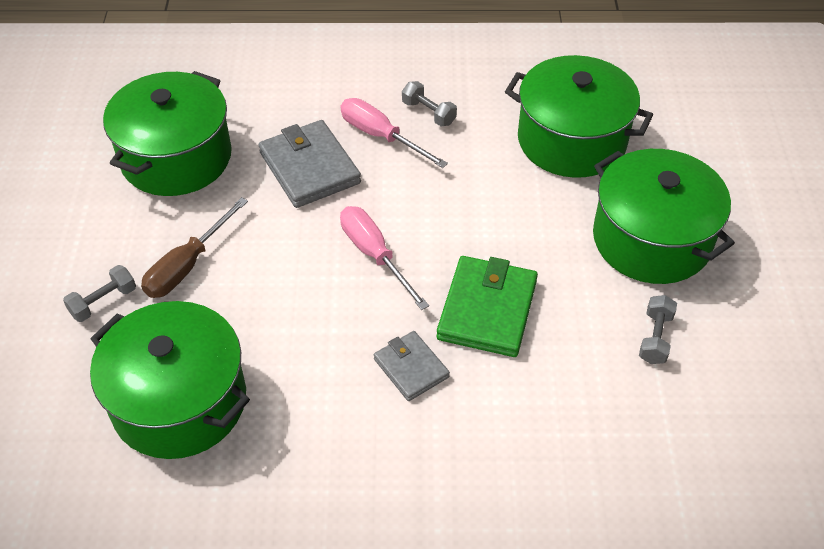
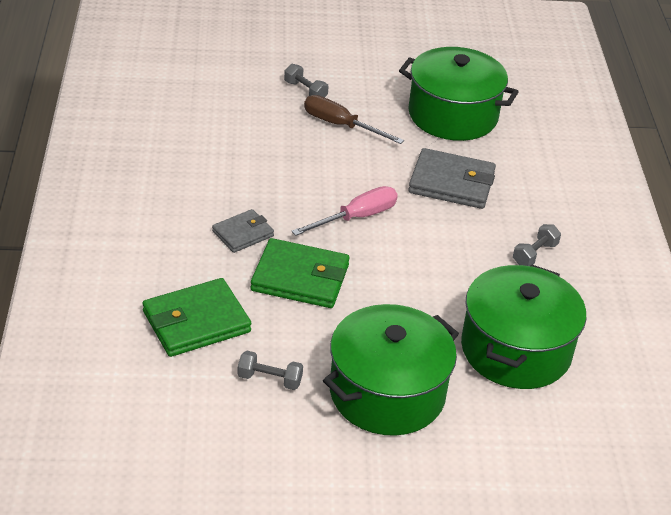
camera: 85 degrees right, 10 degrees down
green pot [90,301,250,459] -> none
grey wallet [259,120,361,208] -> grey wallet turned 45 degrees clockwise [408,148,496,209]
pink screwdriver [341,98,448,168] -> none
none -> green wallet [143,278,251,357]

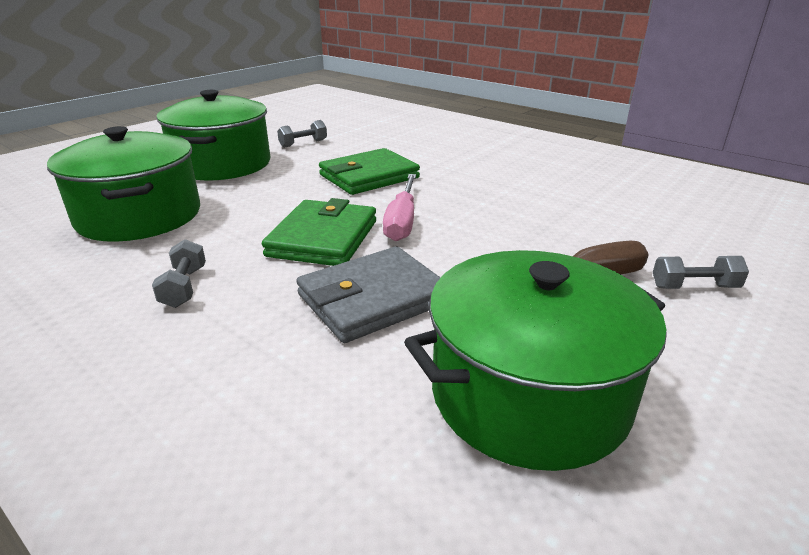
camera: 135 degrees right, 10 degrees down
green wallet [143,278,251,357] -> green wallet moved to [262,198,376,266]
grey wallet [212,209,274,253] -> none

